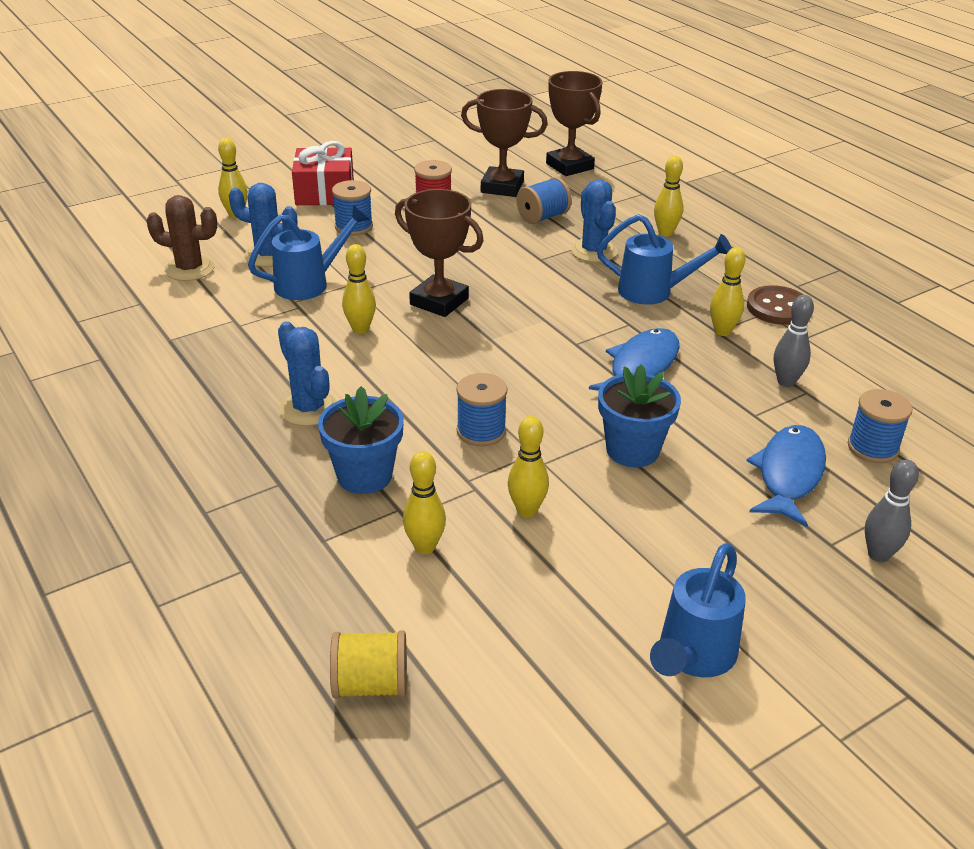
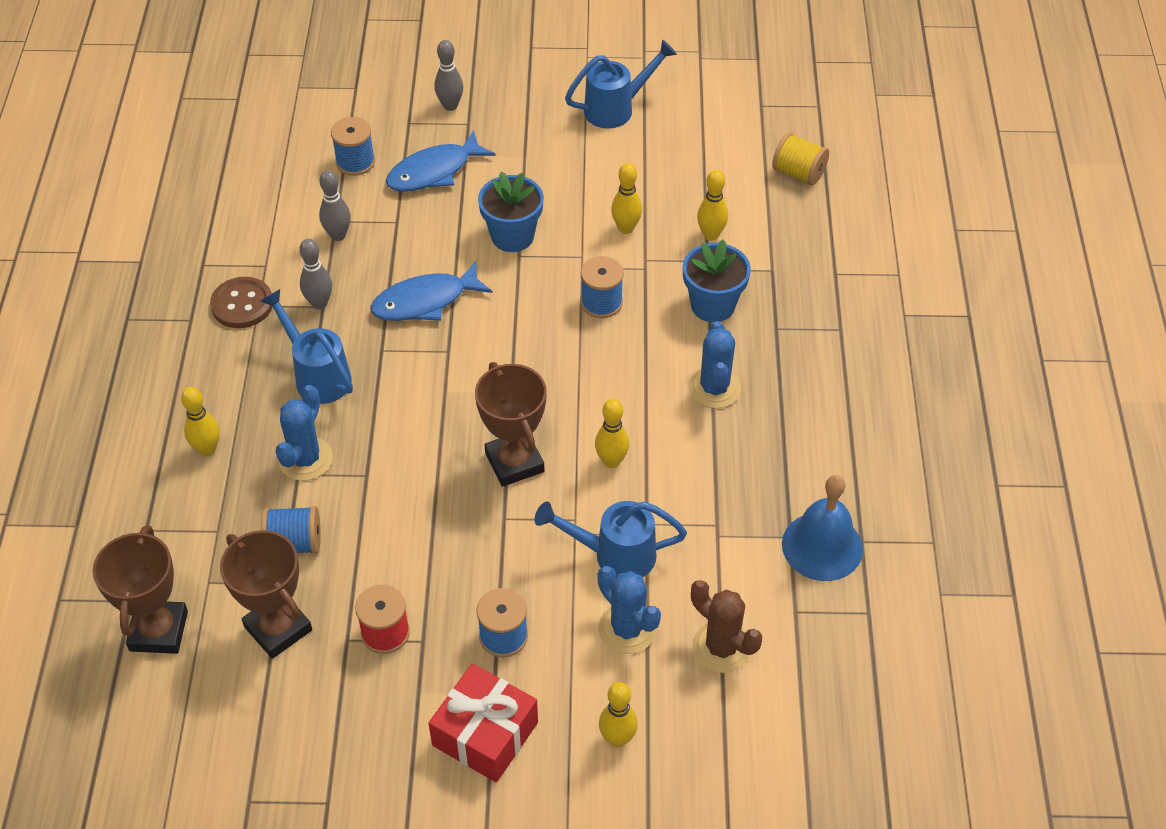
camera: 145 degrees left, 15 degrees up
yellow bowling pin [710,247,745,336] -> grey bowling pin [299,239,332,309]
none -> blue bell [782,475,863,581]

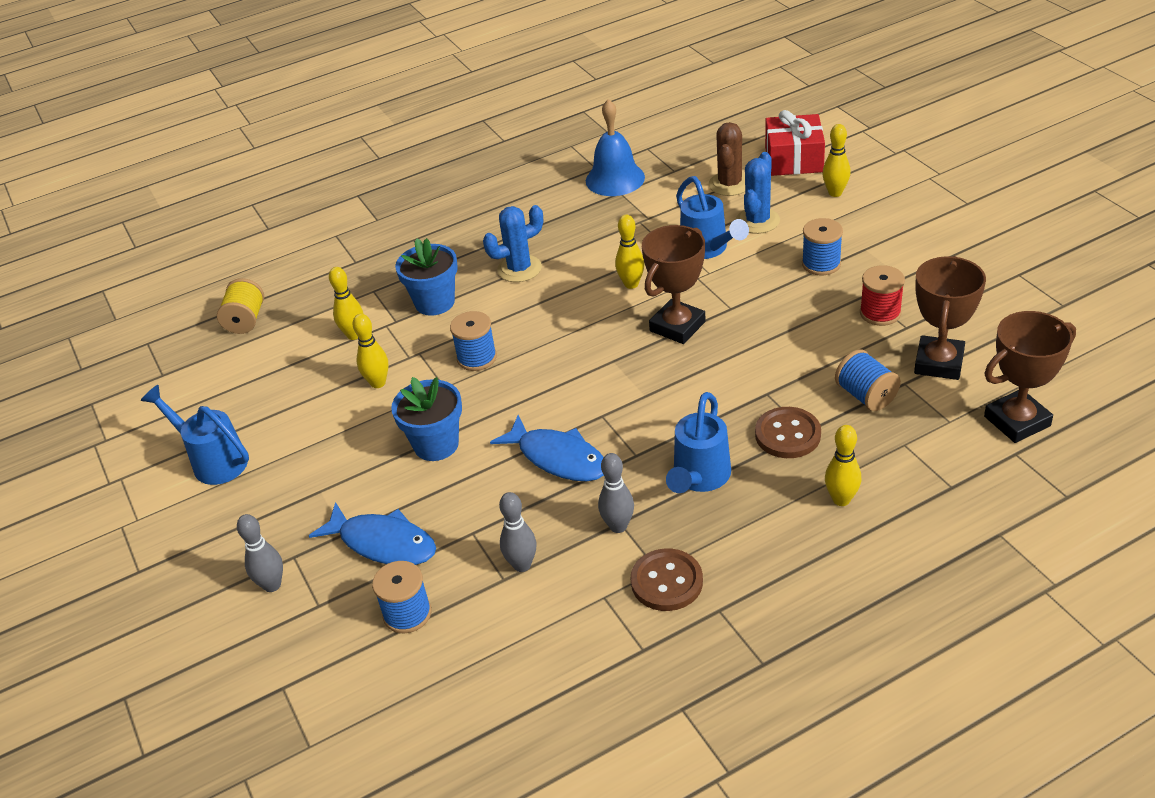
camera: 115 degrees left, 10 degrees down
blue cactus [276,385,333,481] -> brown button [755,407,821,458]
red gift [429,663,538,782] -> red gift moved to [765,110,825,176]

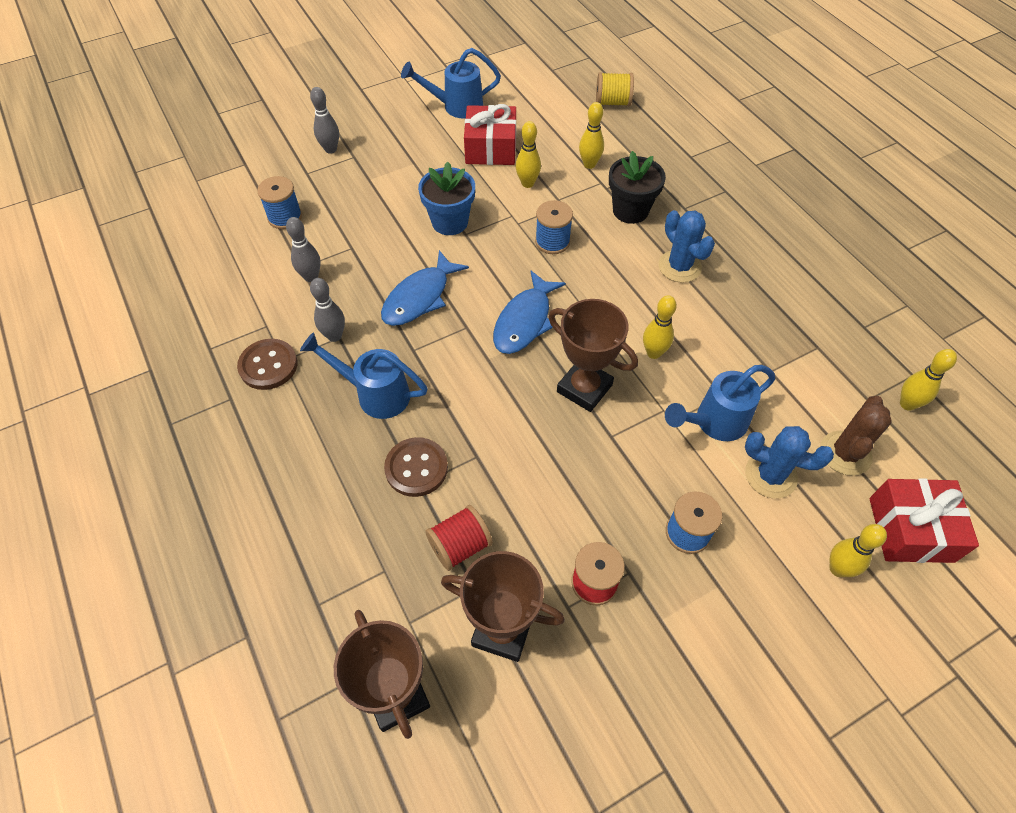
camera: 85 degrees right, 15 degrees up
blue watering can [141,385,249,485] -> blue watering can turned 135 degrees counterclockwise [401,48,501,119]
blue fish [309,502,436,565] -> blue fish moved to [493,271,566,354]
blue flower pot [395,238,458,316] -> black flower pot [609,151,666,224]
blue bell [586,99,645,196] -> none
brown cactus [709,122,745,196] -> brown cactus turned 75 degrees counterclockwise [821,396,892,476]
yellow bowling pin [825,425,861,506] -> yellow bowling pin moved to [900,349,957,411]
blue spool [835,349,901,411] -> red spool [425,505,493,571]
none -> red gift [464,104,516,165]

